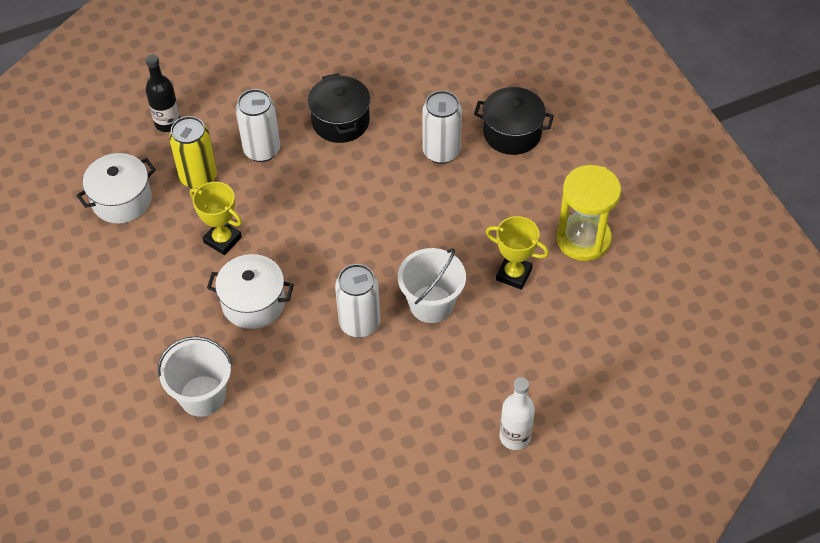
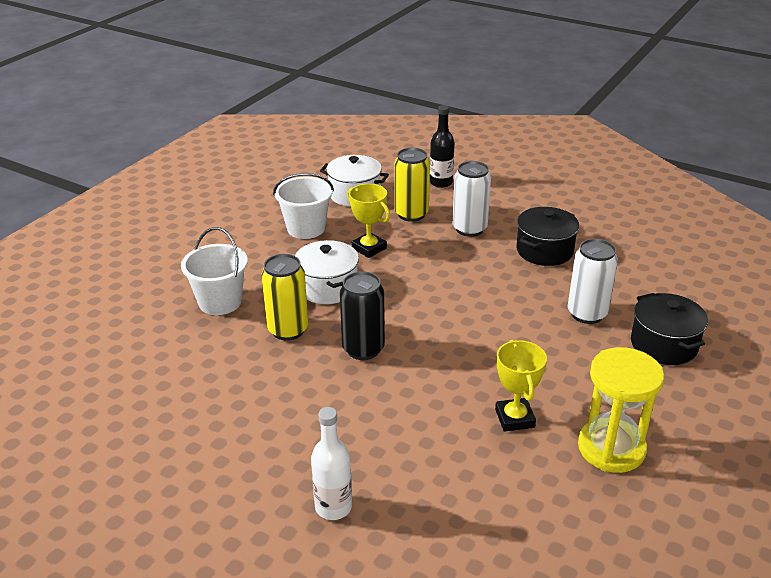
camera: 55 degrees right, 20 degrees down
yellow trophy [190,182,242,255] -> yellow trophy turned 45 degrees counterclockwise [347,184,390,258]
white can [335,264,380,338] -> black can [340,271,385,360]
white bucket [398,248,466,323] -> white bucket moved to [273,173,334,239]
none -> yellow can [261,254,308,341]

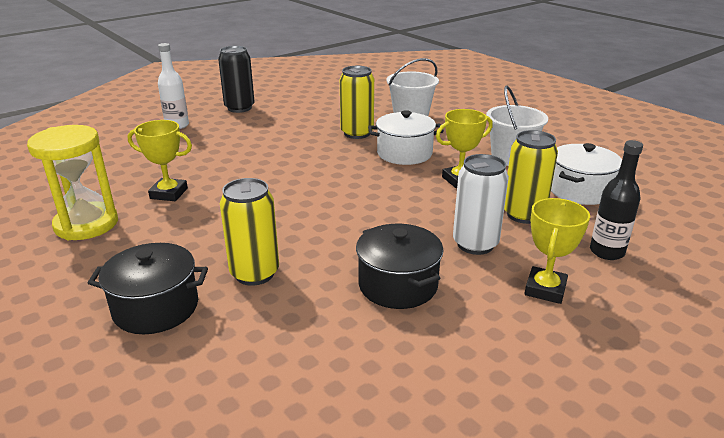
camera: 110 degrees right, 5 degrees down
black can [340,271,385,360] -> black can moved to [218,46,255,113]
white can [568,239,618,324] -> yellow can [220,178,279,286]
none -> yellow trophy [524,198,590,304]

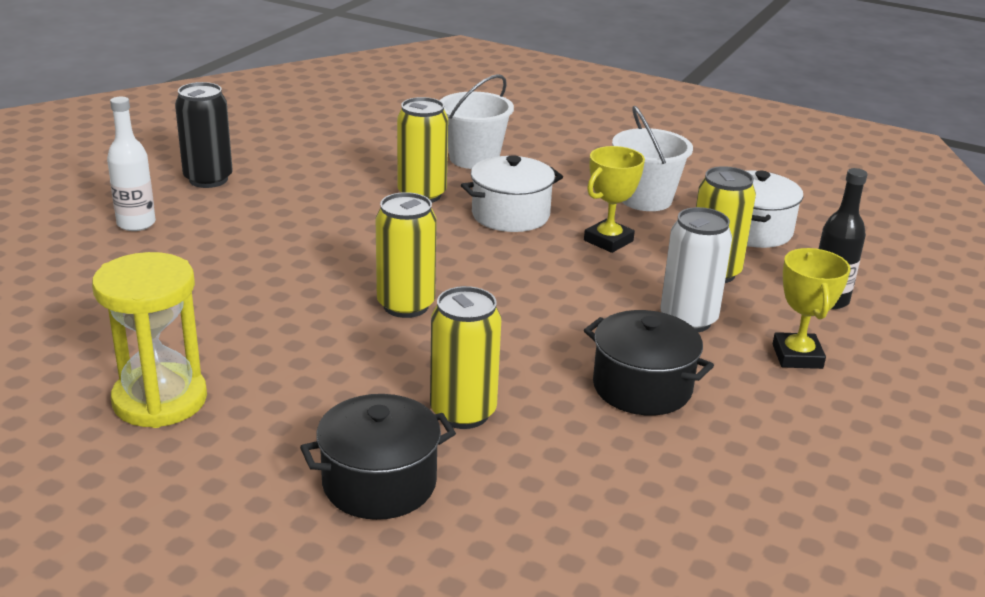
camera: 25 degrees left, 0 degrees up
yellow trophy [128,120,192,201] -> none
none -> yellow can [376,192,437,318]

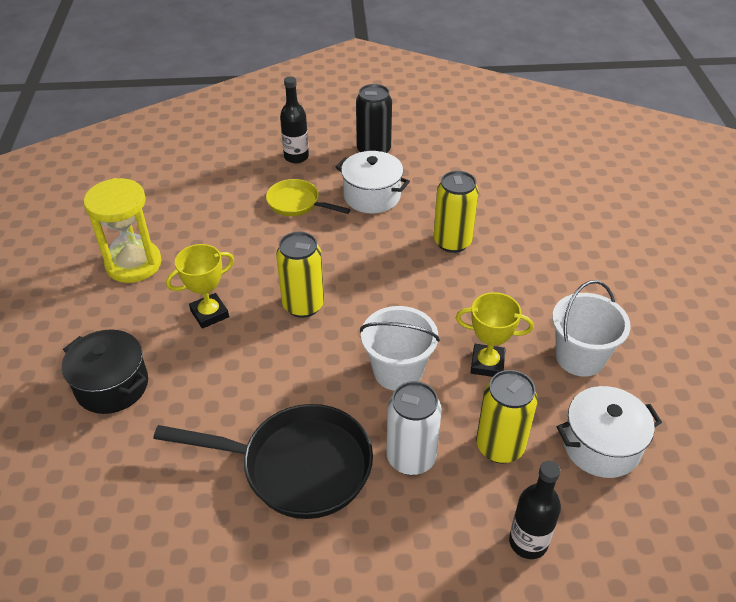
camera: 60 degrees right, 15 degrees up
white bottle [107,97,156,231] -> black bottle [280,76,309,163]
yellow can [430,286,501,429] -> none
white bucket [440,74,514,169] -> white bucket moved to [360,306,440,391]
white pot [461,155,563,232] -> white pot moved to [336,151,410,213]
black pot [584,310,714,415] -> black pan [153,404,373,519]
yellow trophy [773,248,851,369] -> yellow trophy moved to [166,244,234,329]
none -> yellow pan [266,179,350,216]

